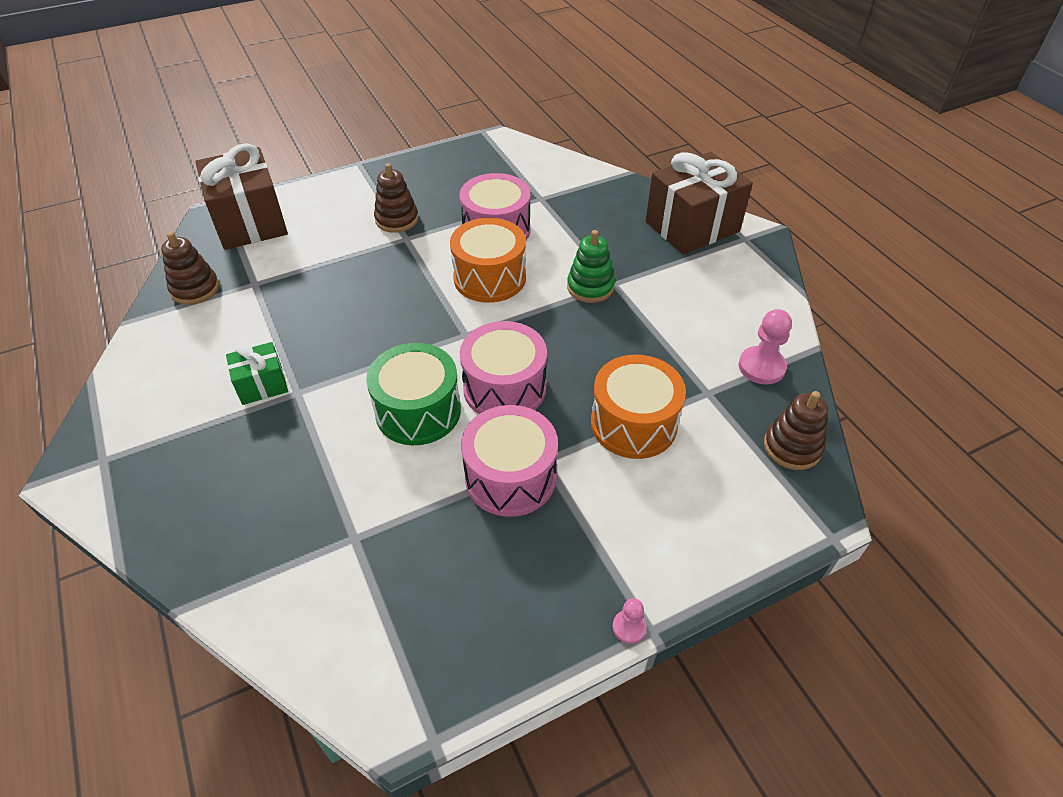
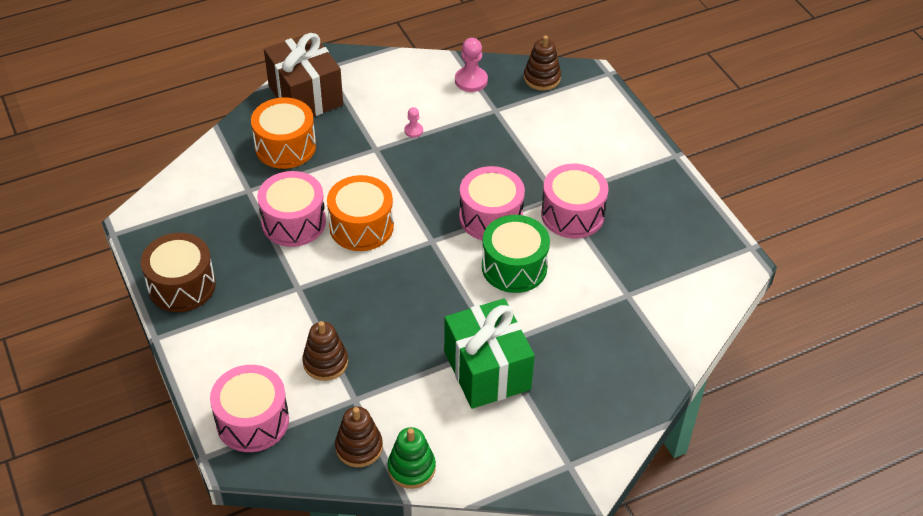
camera: 90 degrees left, 0 degrees up
brown gift [195,143,288,250] -> pink drum [210,365,289,452]
green gift [226,342,288,405] -> green gift [444,298,535,409], size x1.96
brown stacking toy [374,163,419,233] -> brown stacking toy moved to [302,321,348,381]
green stacking toy [567,230,615,303] -> green stacking toy moved to [388,427,436,489]
orange drum [591,355,686,459] -> orange drum moved to [251,97,316,169]
pink pawn [613,598,646,644] -> pink pawn moved to [404,107,423,138]
none -> brown drum [141,233,216,312]

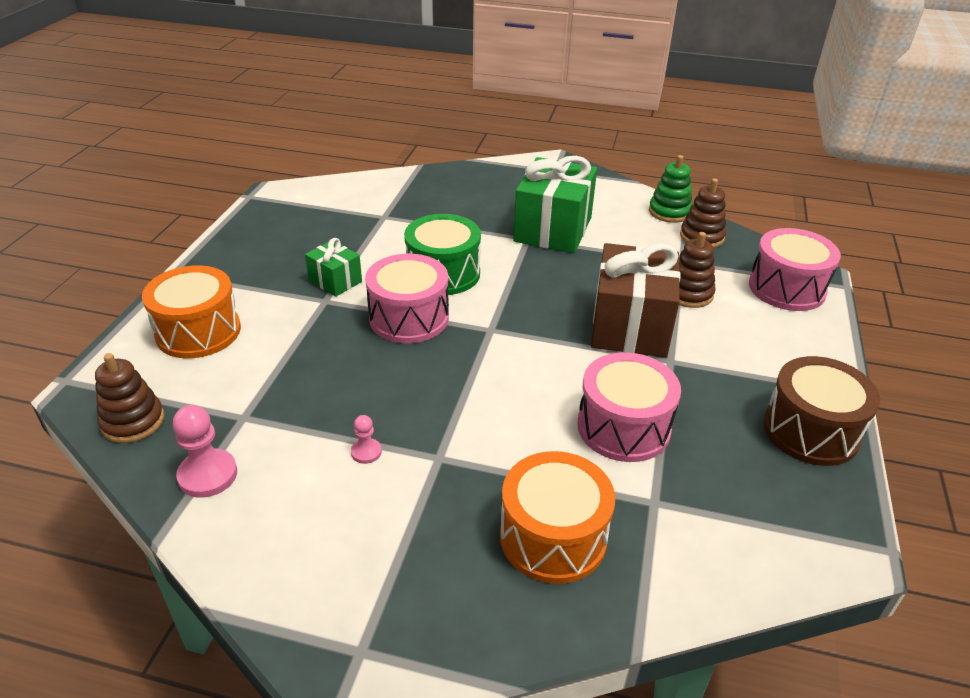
camera: 140 degrees left, 10 degrees down
brown gift [264,32,343,116] -> brown gift moved to [591,243,681,357]
orange drum [327,175,394,251] -> orange drum moved to [142,265,241,358]
pink drum [541,164,609,238] -> green gift [305,238,362,297]

